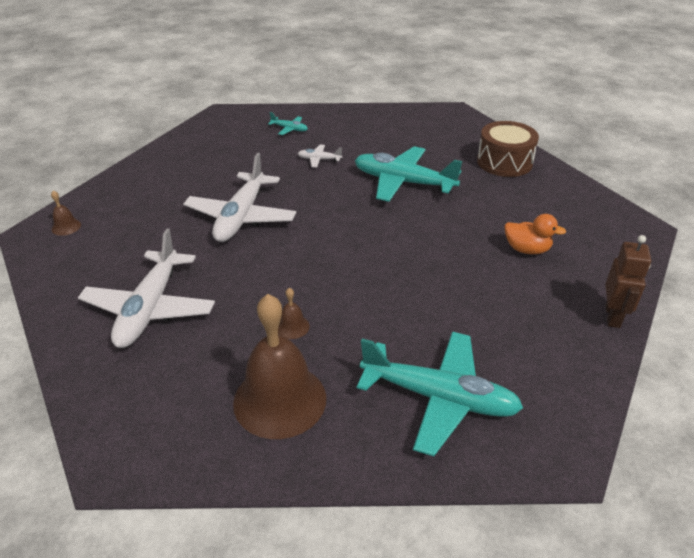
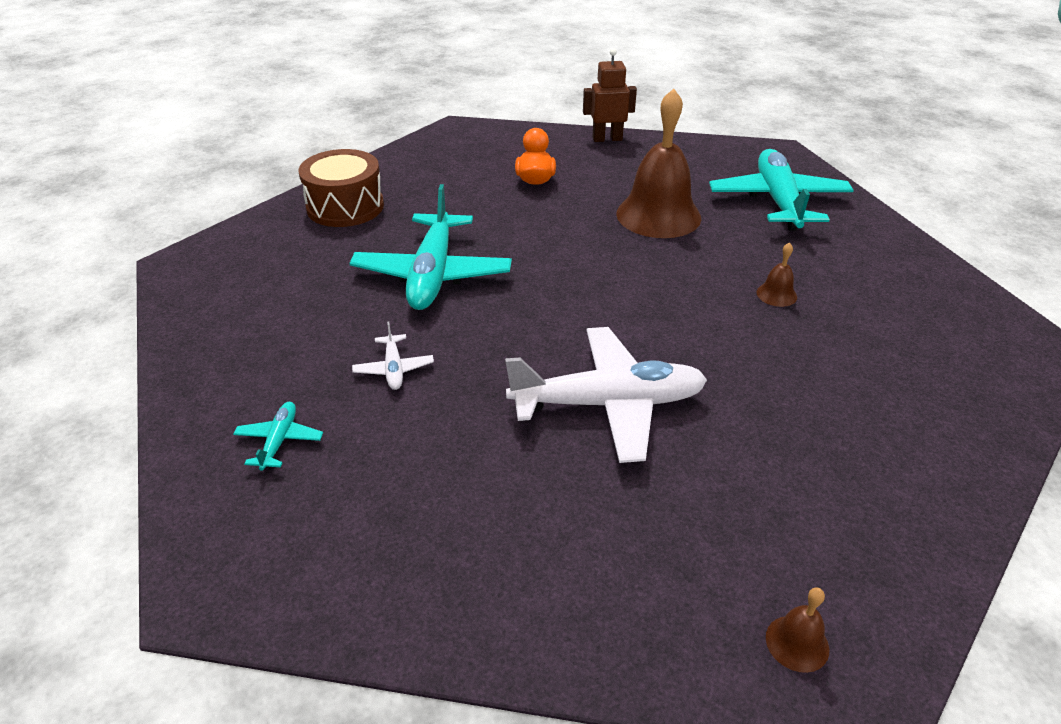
camera: 110 degrees left, 0 degrees up
white plane [78,229,215,348] -> none
brown bell [233,294,326,439] -> brown bell moved to [616,88,701,238]

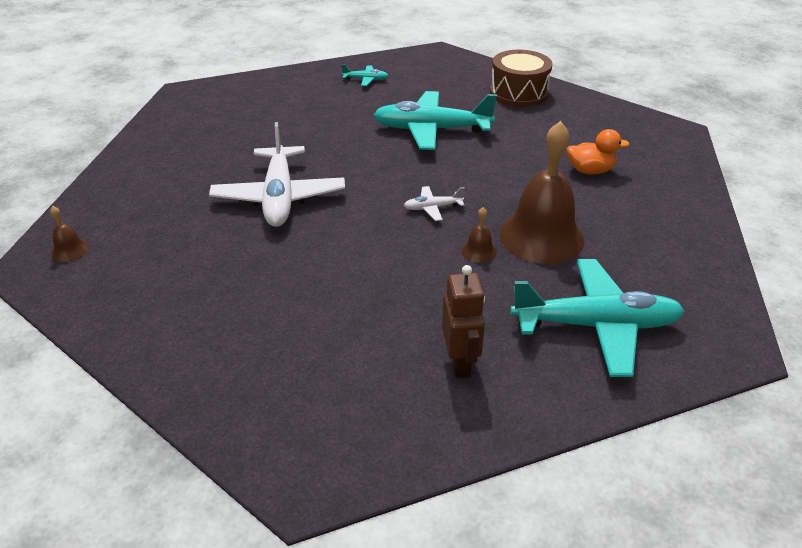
camera: 90 degrees right, 0 degrees up
turquoise plane [233,402,323,471] -> turquoise plane moved to [341,64,388,86]
white plane [352,321,434,390] -> white plane moved to [404,186,465,221]
brown robot [583,48,637,142] -> brown robot moved to [442,265,485,378]
brown bell [757,242,797,307] -> brown bell moved to [461,207,497,263]

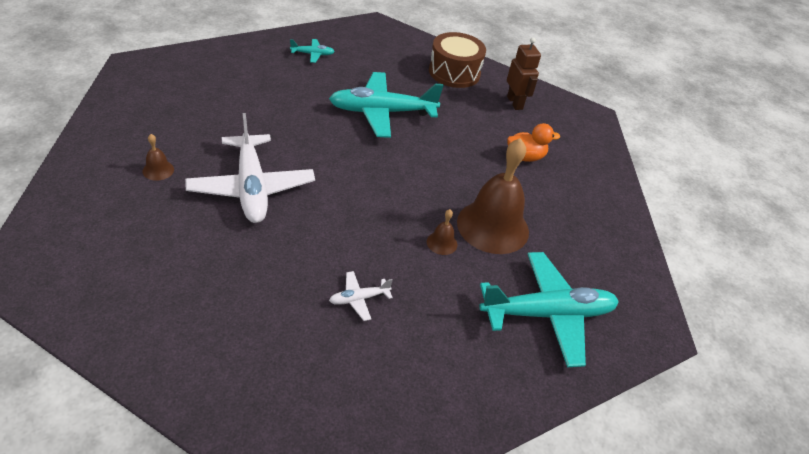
camera: 15 degrees left, 5 degrees up
brown bell [50,206,89,262] -> brown bell moved to [142,134,174,181]
white plane [404,186,465,221] -> white plane moved to [329,271,393,321]
brown robot [442,265,485,378] -> brown robot moved to [507,38,541,110]

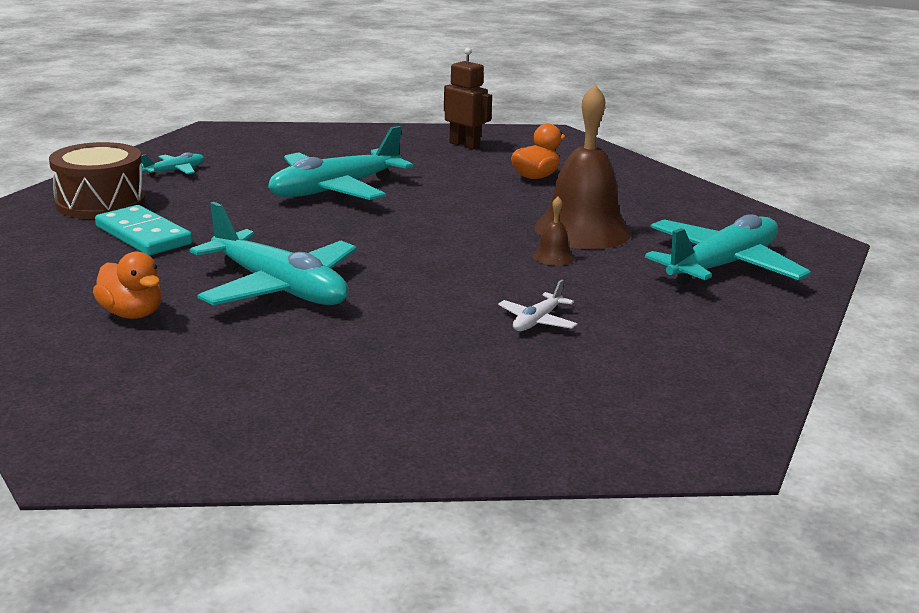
camera: 30 degrees left, 20 degrees down
brown bell [142,134,174,181] -> orange duck [93,251,162,319]
white plane [185,113,315,223] -> turquoise plane [190,202,357,305]
brown drum [429,32,486,88] -> brown drum moved to [49,142,146,219]
none -> turquoise domino [95,205,193,256]

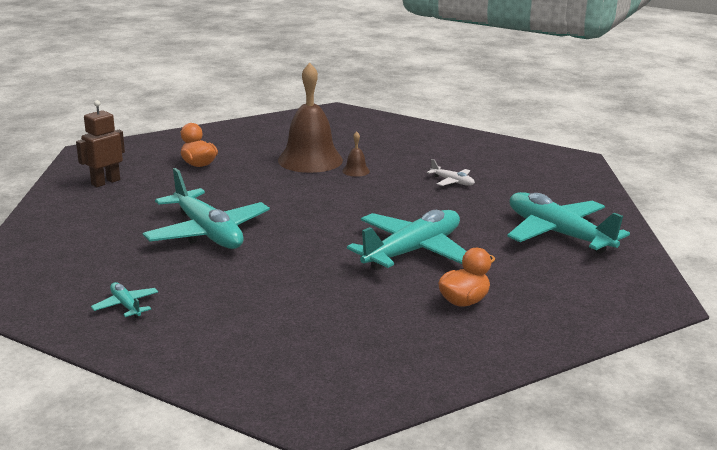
camera: 85 degrees left, 0 degrees up
brown drum [49,142,146,219] -> none
turquoise domino [95,205,193,256] -> none
turquoise plane [645,214,811,286] -> turquoise plane moved to [507,192,630,254]

